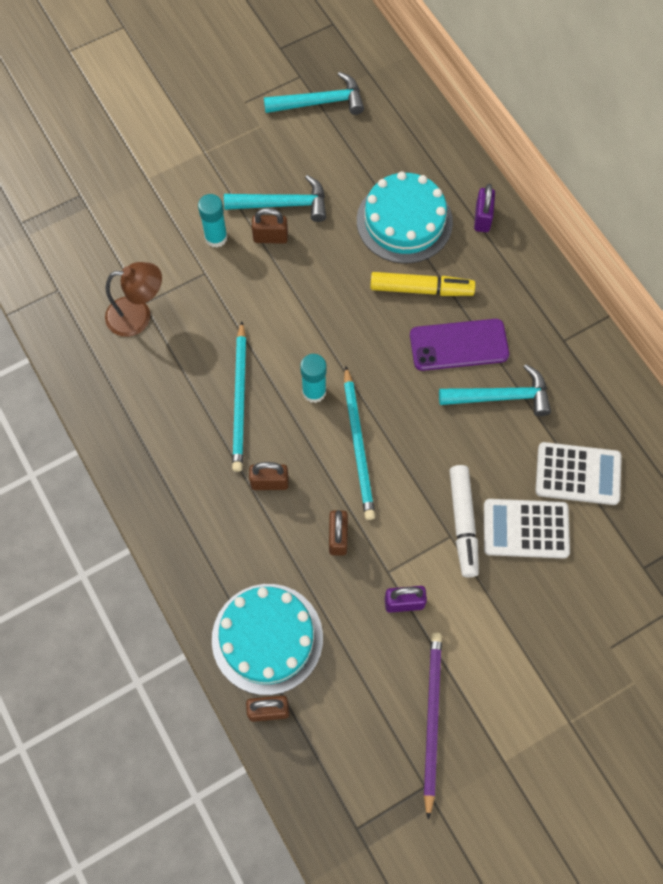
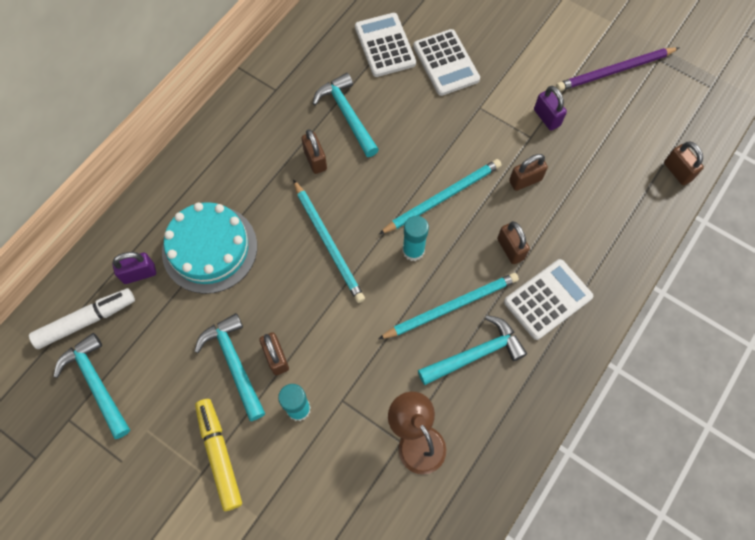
camera: 115 degrees left, 0 degrees up
turquoise cake [212,584,323,695] -> none
yellow marker [370,272,475,296] -> yellow marker moved to [195,399,242,511]
purple phone [410,319,509,371] -> brown padlock [301,129,327,174]
white marker [449,465,479,577] -> white marker moved to [29,288,135,349]
purple padlock [474,184,495,232] -> purple padlock moved to [112,252,156,284]
none -> turquoise pencil [293,179,365,303]
none -> turquoise hammer [418,315,527,385]
none -> white calculator [504,259,593,340]

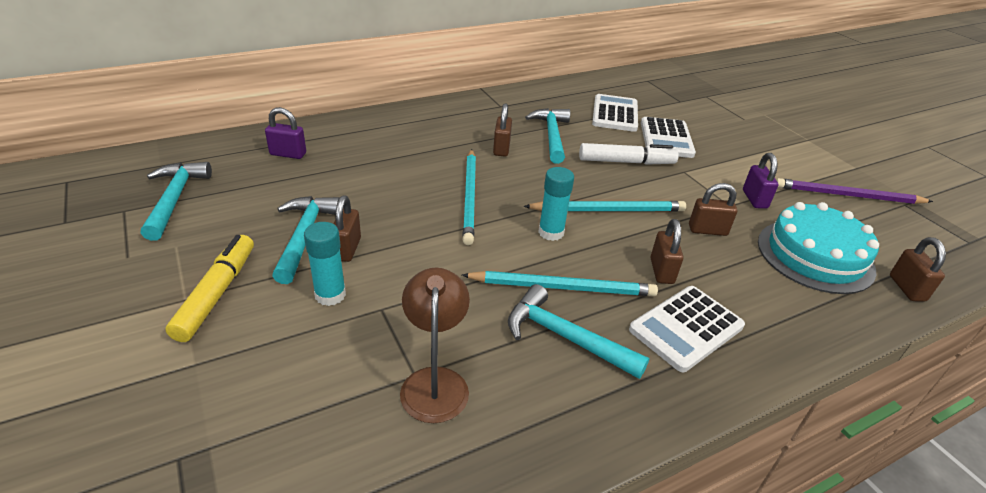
camera: 25 degrees right, 30 degrees down
white marker [29,288,135,349] -> white marker moved to [579,143,679,165]
turquoise cake [162,202,257,294] -> turquoise cake moved to [758,202,879,294]
turquoise hammer [418,315,527,385] -> turquoise hammer turned 150 degrees counterclockwise [508,284,650,379]
white calculator [504,259,593,340] -> white calculator turned 150 degrees clockwise [629,286,745,372]

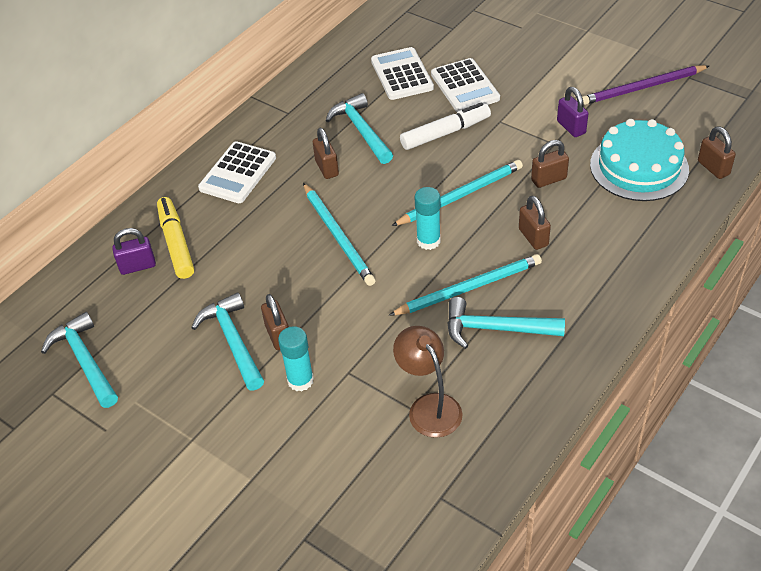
camera: 20 degrees left, 10 degrees up
yellow marker [165,235,254,342] -> yellow marker moved to [157,197,194,279]
white calculator [629,286,745,372] -> white calculator moved to [198,141,276,203]

